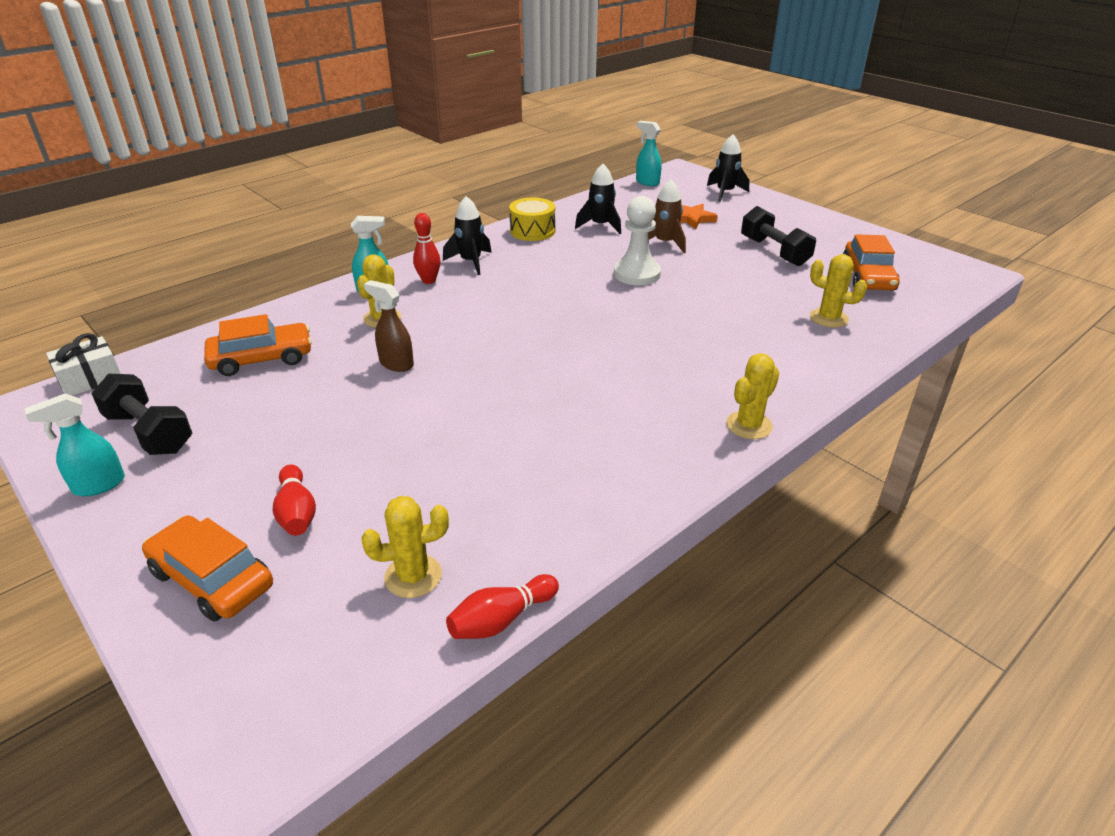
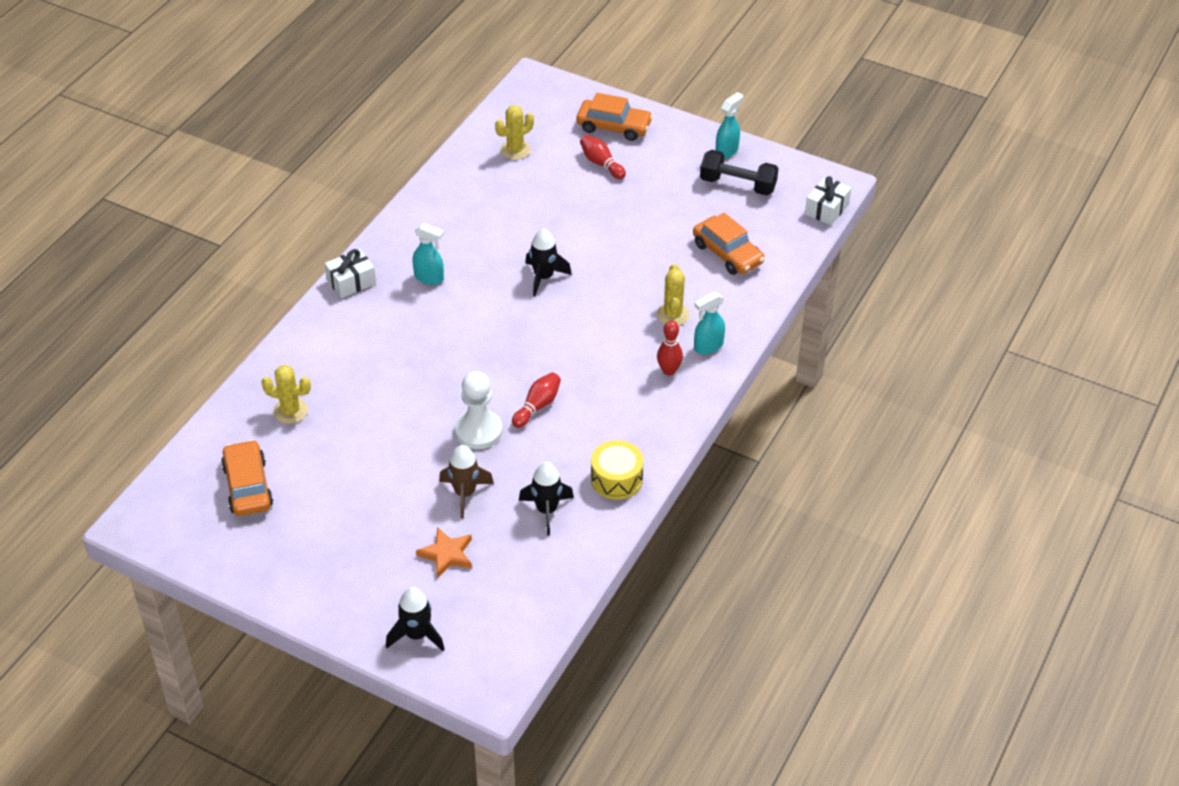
camera: 160 degrees right, 10 degrees up
orange car [204,314,312,376] -> orange car turned 90 degrees counterclockwise [693,213,765,275]
brown spray bottle [364,280,414,372] -> none
black rocket [443,196,492,275] -> black rocket moved to [525,229,572,296]
red bowling pin [446,574,559,639] -> red bowling pin moved to [512,372,561,428]
turquoise spray bottle [636,121,662,186] -> turquoise spray bottle moved to [413,223,444,285]
yellow cactus [726,353,779,439] -> white gift [325,249,376,298]
black dumbbell [741,206,816,266] -> none

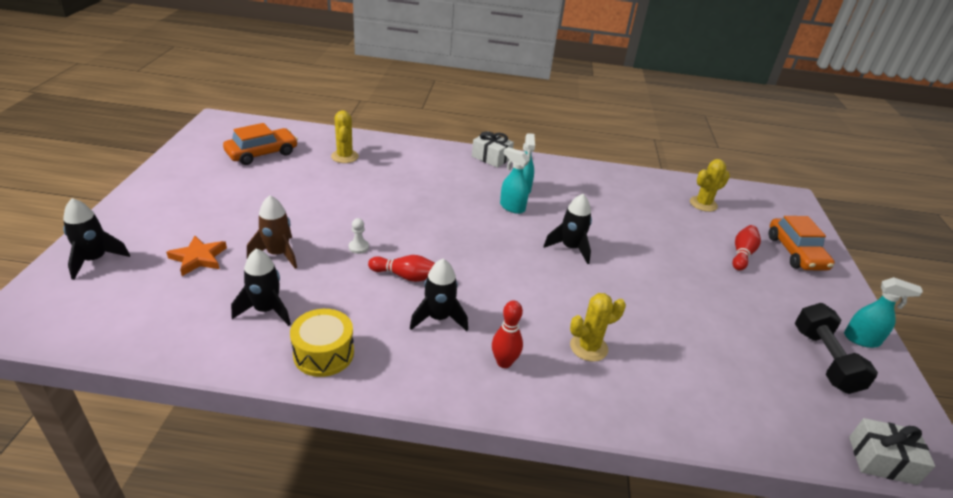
camera: 65 degrees right, 10 degrees down
white pawn [455,371,502,449] -> white pawn [349,218,369,254], size x0.44
yellow cactus [495,105,534,160] -> yellow cactus turned 60 degrees counterclockwise [690,159,730,212]
orange car [693,213,765,275] -> none
turquoise spray bottle [694,292,725,354] -> turquoise spray bottle moved to [500,147,530,214]
none -> black rocket [410,259,468,331]

